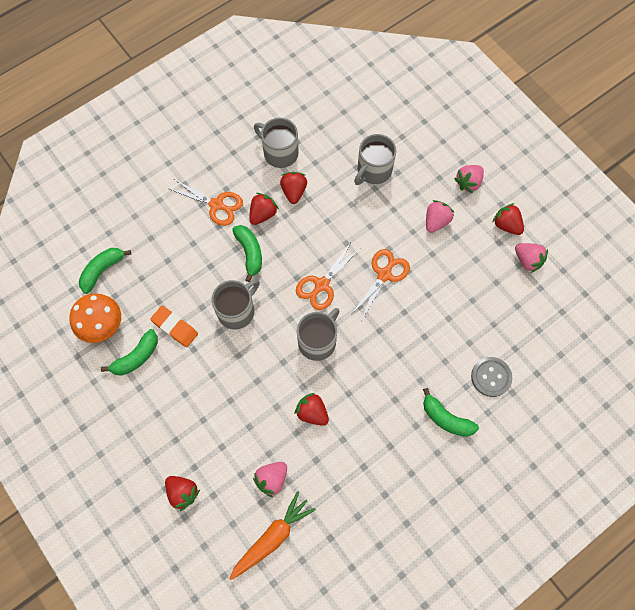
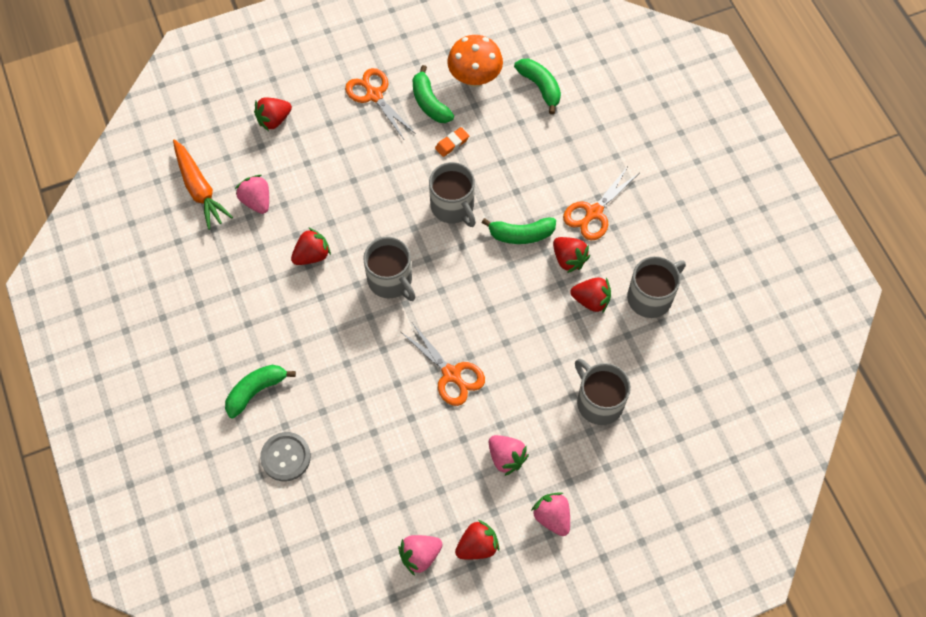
camera: 105 degrees right, 5 degrees down
orange eraser [150,306,198,347] -> orange eraser [435,127,469,157], size x0.66
orange scissors [296,244,360,310] -> orange scissors moved to [345,68,416,139]

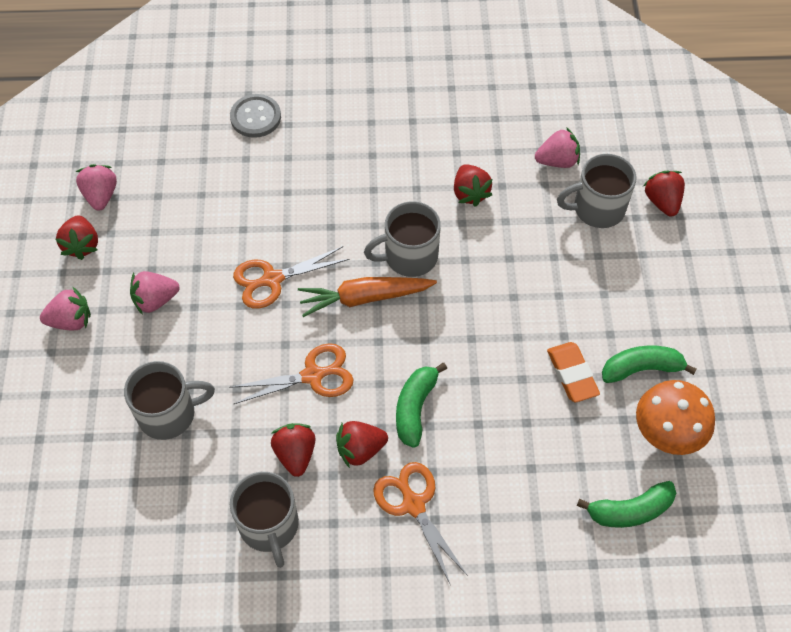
camera: 110 degrees right, 5 degrees down
orange carrot [173,139,233,230] -> orange carrot moved to [298,277,437,317]
green banana [225,365,296,418] -> none
orange scissors [345,68,416,139] -> orange scissors moved to [229,343,354,404]
grey mug [429,162,476,227] -> grey mug moved to [557,154,636,228]
orange eraser [435,127,469,157] -> orange eraser [547,342,600,402], size x1.53
red strawberry [570,277,611,313] -> red strawberry turned 135 degrees clockwise [271,423,316,477]

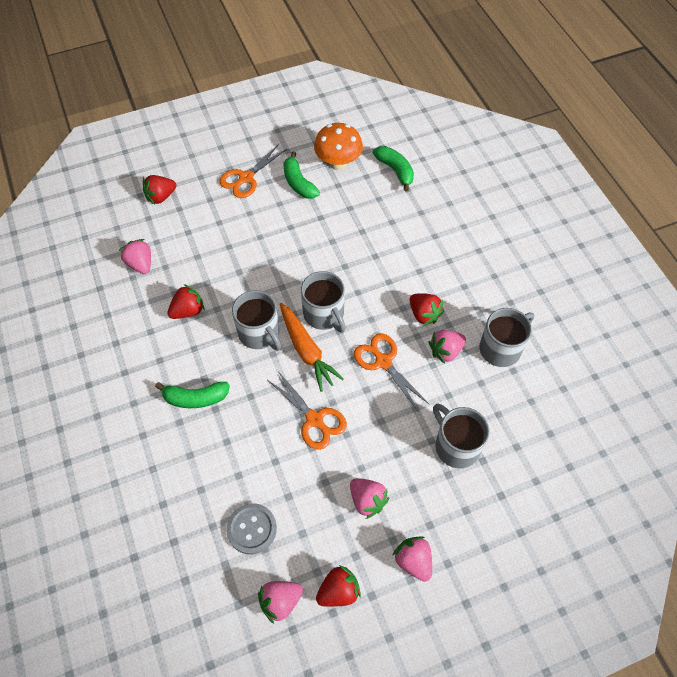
camera: 110 degrees left, 0 degrees up
grey button [230,94,281,138] -> grey button moved to [226,503,277,554]
red strawberry [271,423,316,477] -> pink strawberry [429,330,466,364]
orange scissors [373,462,468,584] -> orange scissors moved to [219,144,287,198]
green banana [396,363,447,448] -> green banana moved to [155,382,230,408]
orange eraser [547,342,600,402] -> none
grey mug [557,154,636,228] -> grey mug moved to [301,271,346,333]

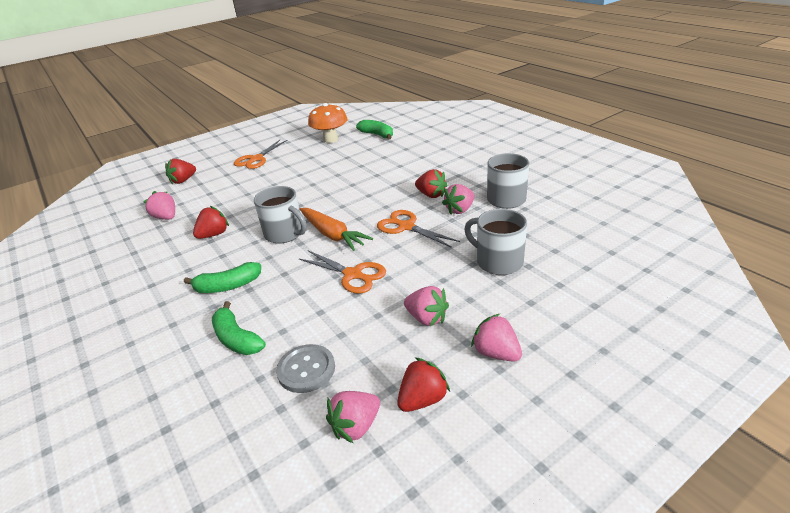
camera: 10 degrees left, 25 degrees down
green banana [284,151,320,199] -> green banana moved to [212,301,266,355]
grey mug [301,271,346,333] -> none

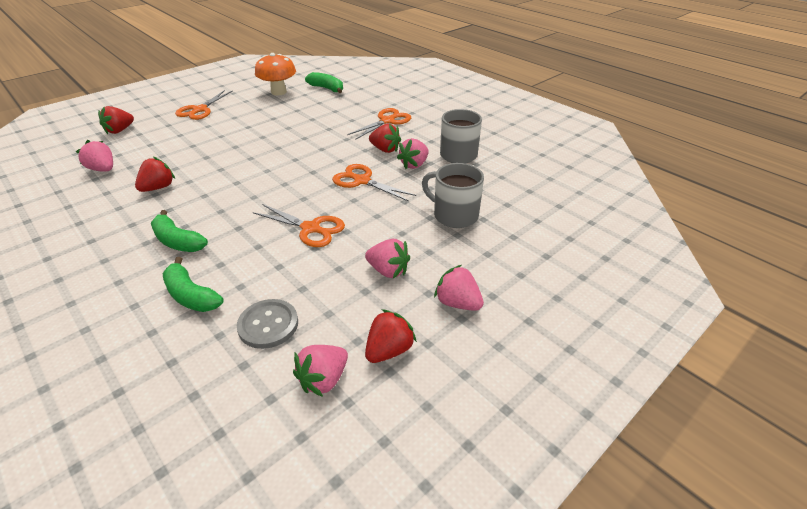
camera: 10 degrees left, 5 degrees up
green banana [184,262,261,293] -> green banana turned 60 degrees clockwise [151,210,208,252]
grey mug [254,186,307,244] -> none
orange carrot [300,208,373,251] -> none
none -> orange scissors [347,108,411,140]

